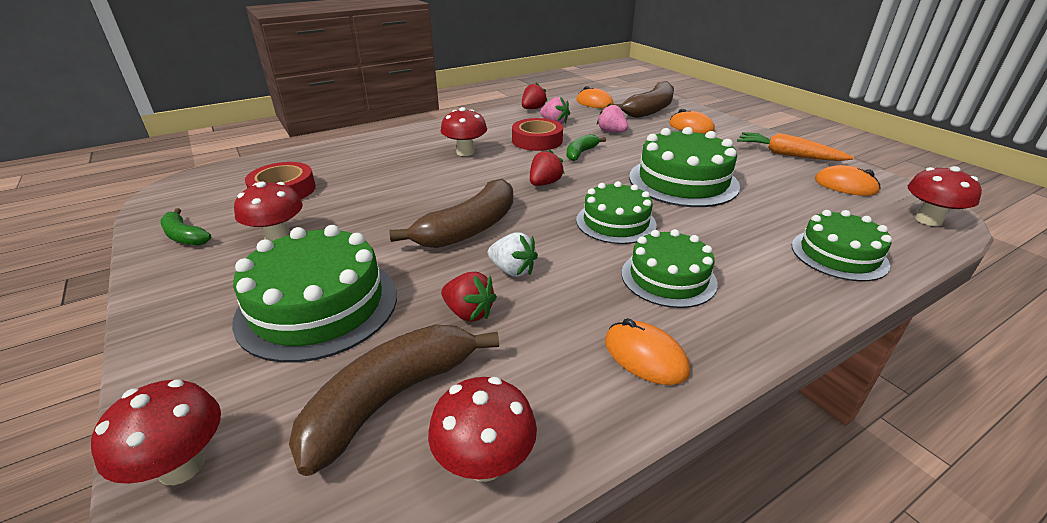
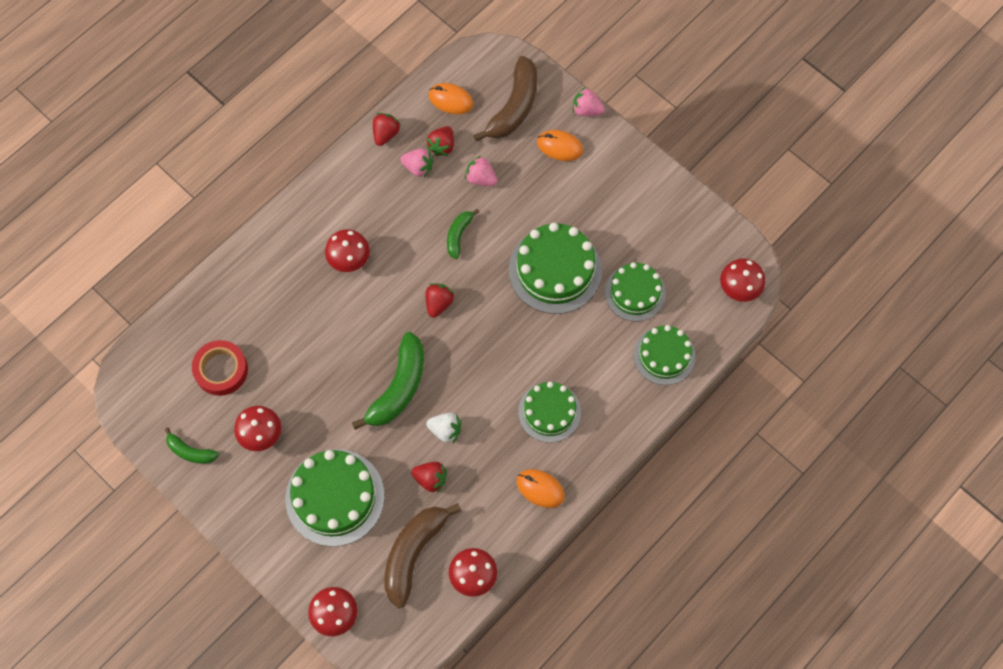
camera: 15 degrees left, 35 degrees up
brown banana [389,179,513,248] -> green banana [352,332,424,430]
red tape [512,118,563,151] -> none
green cake [576,181,657,244] -> green cake moved to [605,262,666,321]
orange carrot [737,132,854,161] -> none
orange mouse [815,165,881,196] -> none
none -> red strawberry [426,126,454,156]
none -> pink strawberry [573,87,605,116]

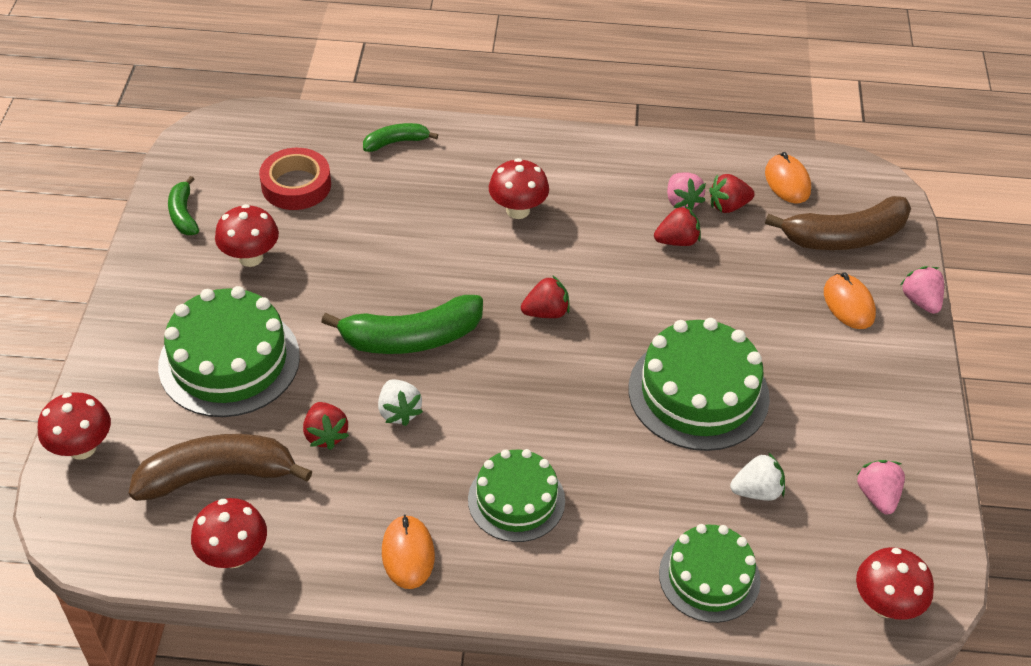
camera: 50 degrees right, 20 degrees down
red strawberry [373,113,400,146] -> red strawberry moved to [654,206,701,246]
green banana [447,209,479,259] -> green banana moved to [363,123,438,152]
pink strawberry [465,156,497,186] -> pink strawberry moved to [856,460,905,515]
green cake [605,262,666,321] -> white strawberry [730,452,785,501]

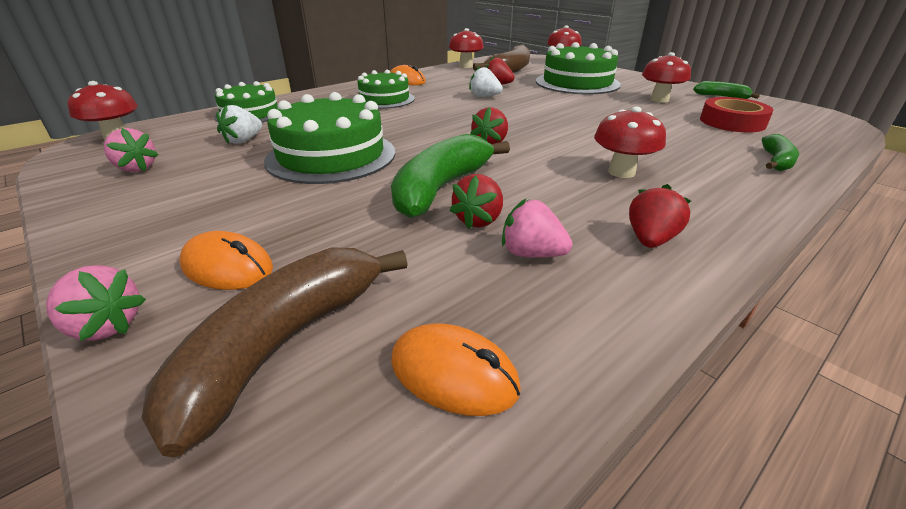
camera: 135 degrees right, 15 degrees down
green banana [321,295,483,354] -> green banana moved to [391,134,510,218]
red strawberry [709,174,755,213] -> red strawberry moved to [629,184,691,248]

